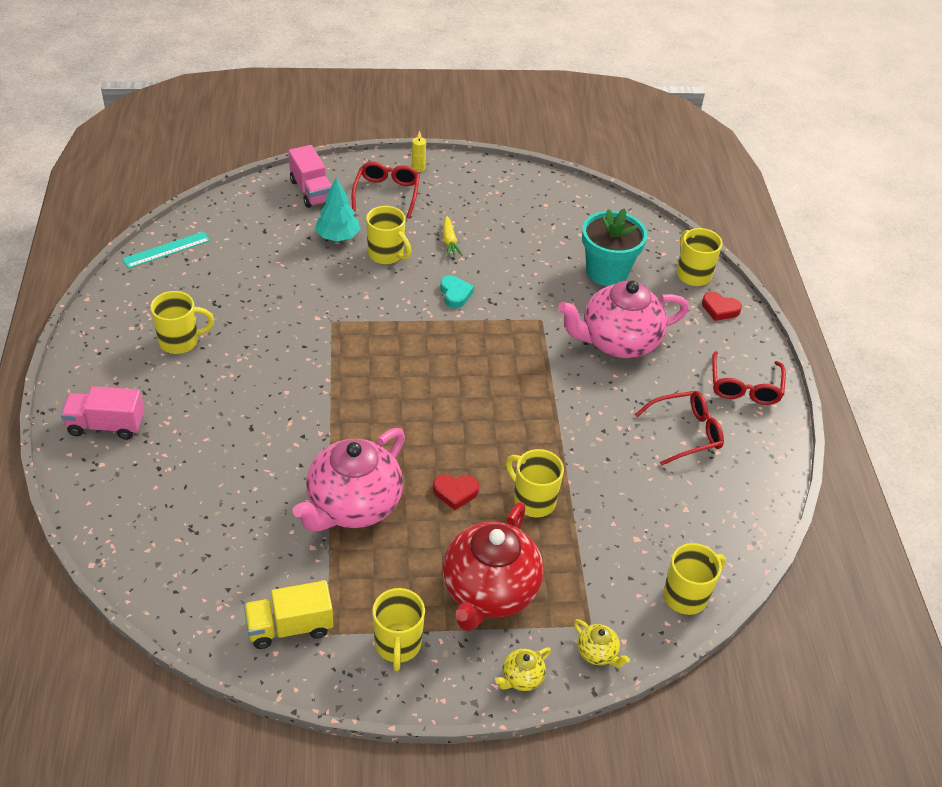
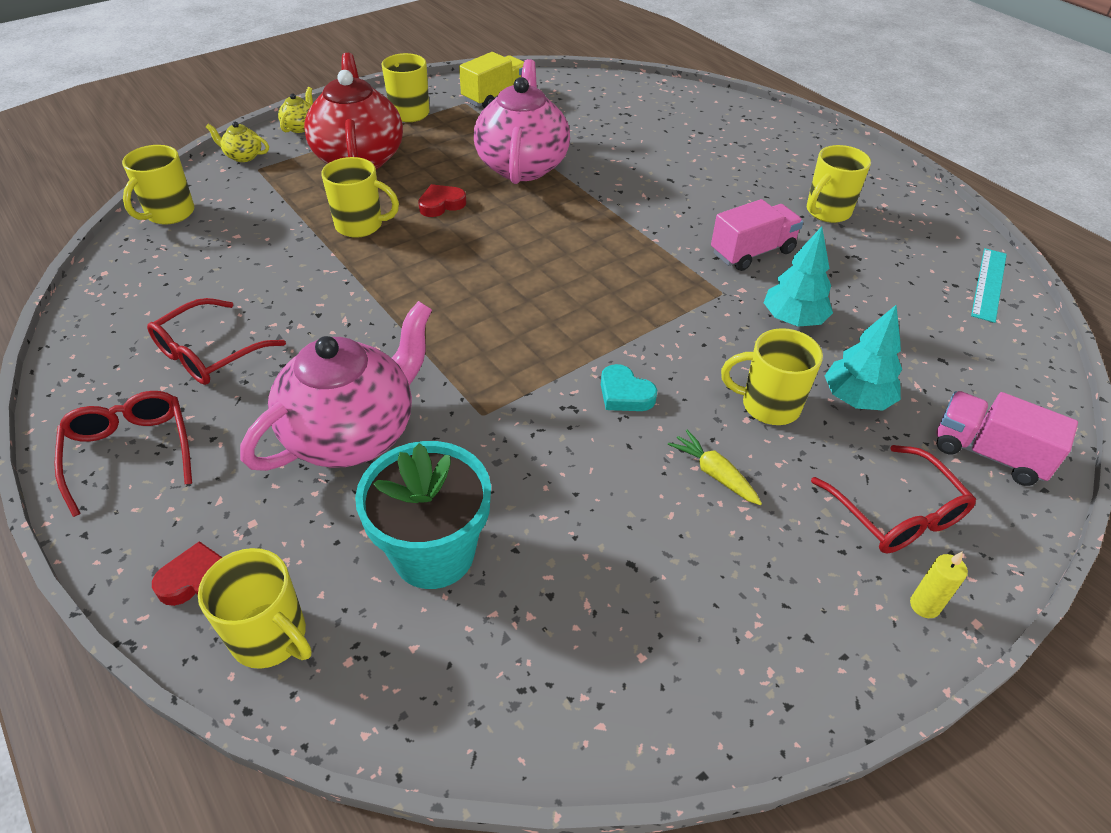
camera: 150 degrees right, 0 degrees up
pink truck [61,386,144,440] -> pink truck moved to [711,199,803,271]
none -> turquoise tree [764,227,833,327]

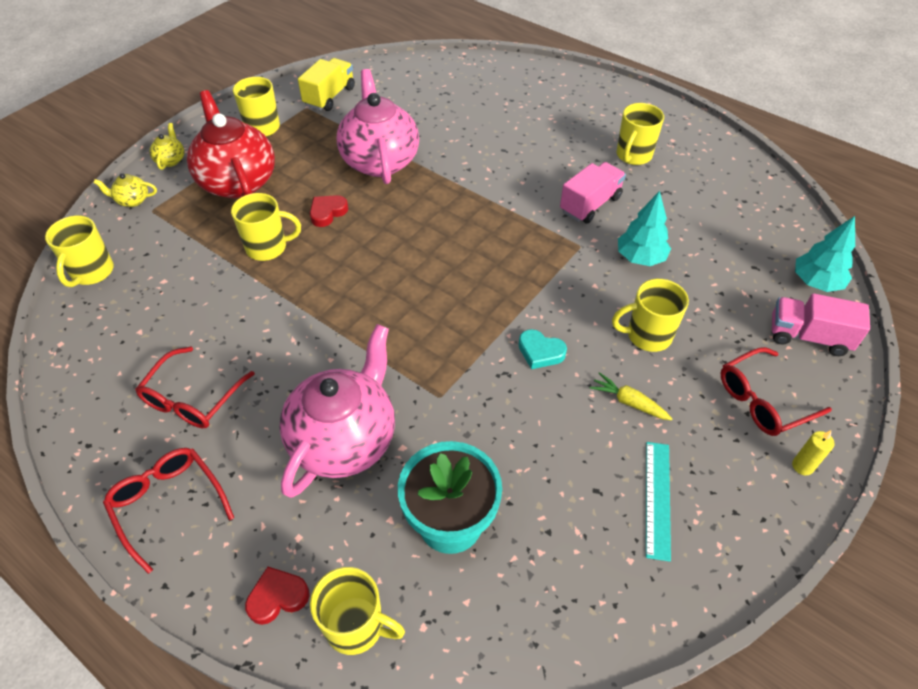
camera: 15 degrees left, 5 degrees up
red glasses [811,445,976,553] -> red glasses turned 105 degrees clockwise [721,347,832,436]
turquoise tree [825,305,902,411] -> turquoise tree moved to [795,216,855,292]
turquoise ruler [971,248,1007,323] -> turquoise ruler moved to [646,442,671,562]

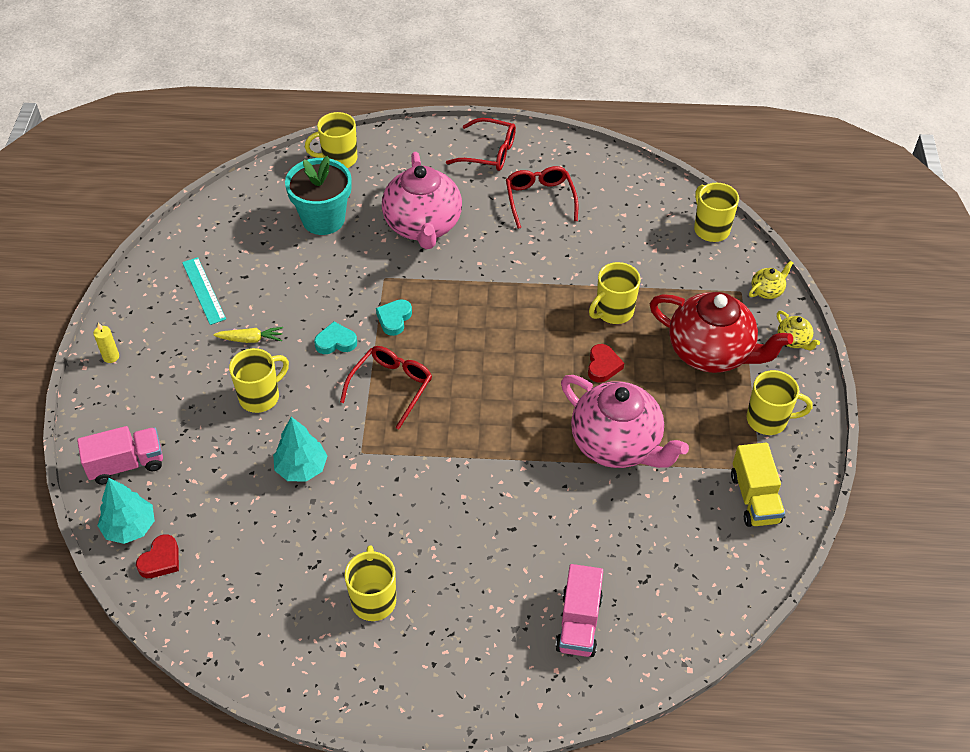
camera: 145 degrees right, 0 degrees up
red heart [245,567,310,625] -> red heart moved to [136,534,179,578]
pink truck [560,162,626,224] -> pink truck moved to [555,564,603,657]
red glasses [721,347,832,436] -> red glasses moved to [340,346,432,429]
none -> turquoise heart [376,299,412,336]

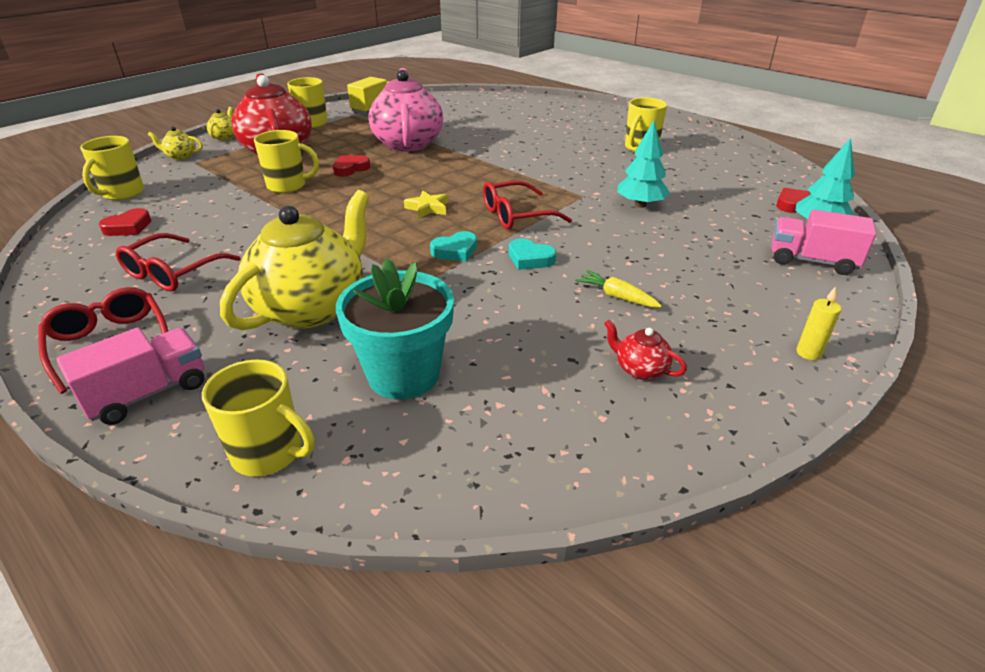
camera: 140 degrees left, 15 degrees down
turquoise ruler [182,257,226,325] -> red teapot [604,320,687,380]
yellow mug [229,348,289,413] -> none
pink teapot [382,152,462,249] -> yellow teapot [220,190,369,330]
pink truck [555,564,603,657] -> pink truck moved to [56,328,204,425]
none -> red heart [99,208,152,236]
none -> yellow star [404,191,448,219]

